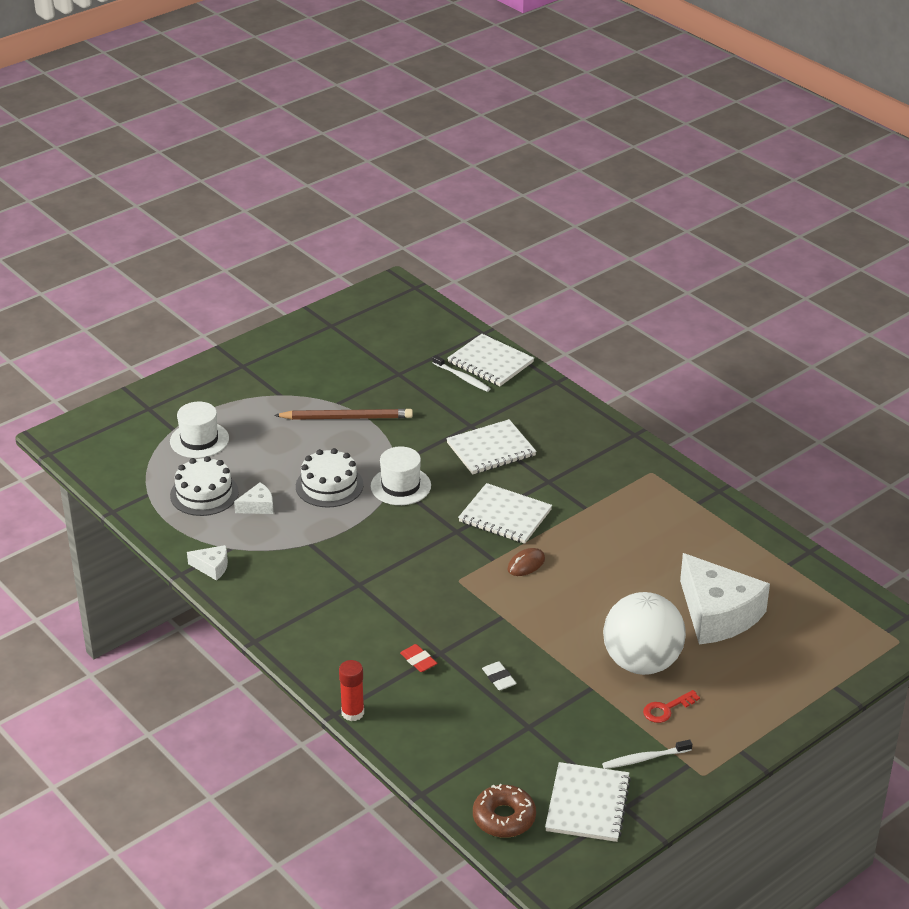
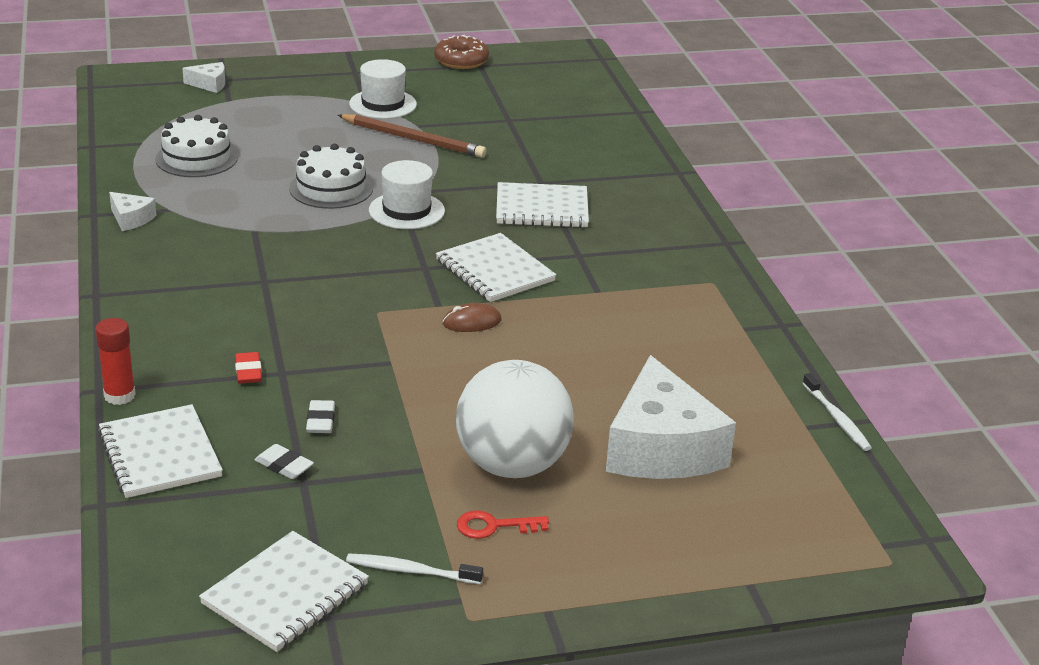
camera: 25 degrees right, 5 degrees down
white hat [170,402,229,458] -> white hat moved to [349,59,417,119]
white cheese [234,482,273,514] -> white cheese moved to [182,62,225,93]
white toothbrush [432,355,491,392] -> white toothbrush moved to [803,373,872,451]
white notebook [447,334,534,386] -> white notebook moved to [98,404,223,498]
brown donut [473,784,536,838] -> brown donut moved to [434,35,489,69]
none -> white eraser [255,444,314,479]

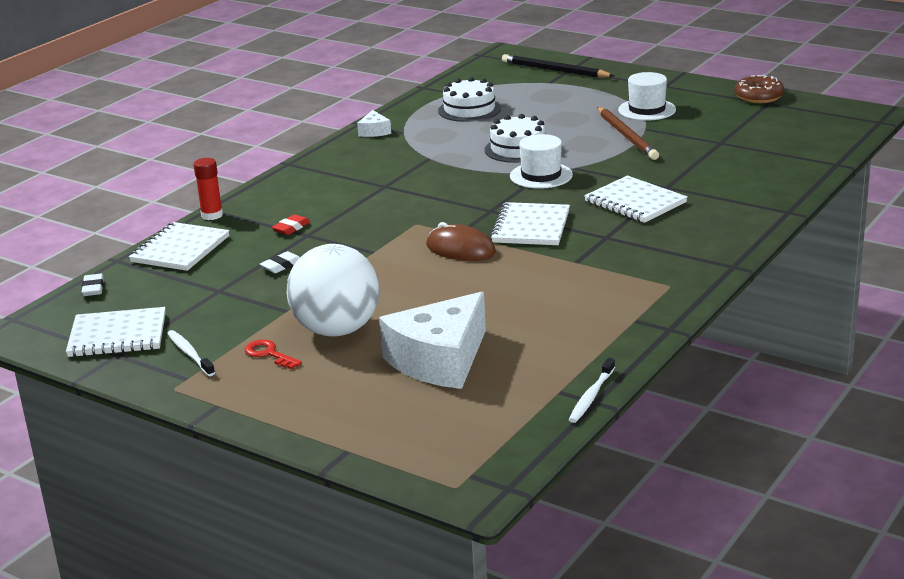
camera: 50 degrees right, 5 degrees down
white cheese [182,62,225,93] -> black pencil [502,54,614,78]
white eraser [255,444,314,479] -> white eraser moved to [82,274,104,296]
brown mouse [443,303,502,332] -> brown mouse [426,222,496,261], size x1.55

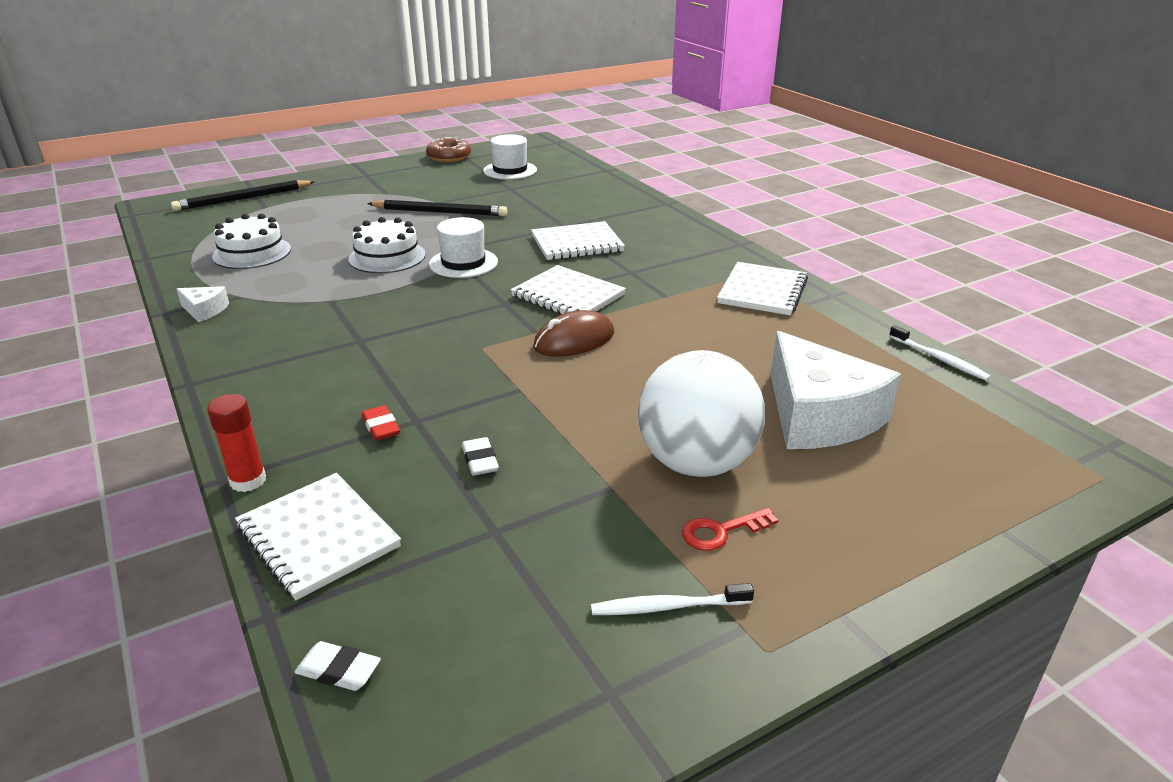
camera: 65 degrees left, 5 degrees up
white notebook [66,307,166,357] -> white notebook moved to [717,262,808,315]
brown pencil [597,107,659,160] -> black pencil [367,200,507,216]
white hat [618,72,676,121] -> white hat moved to [483,134,537,179]

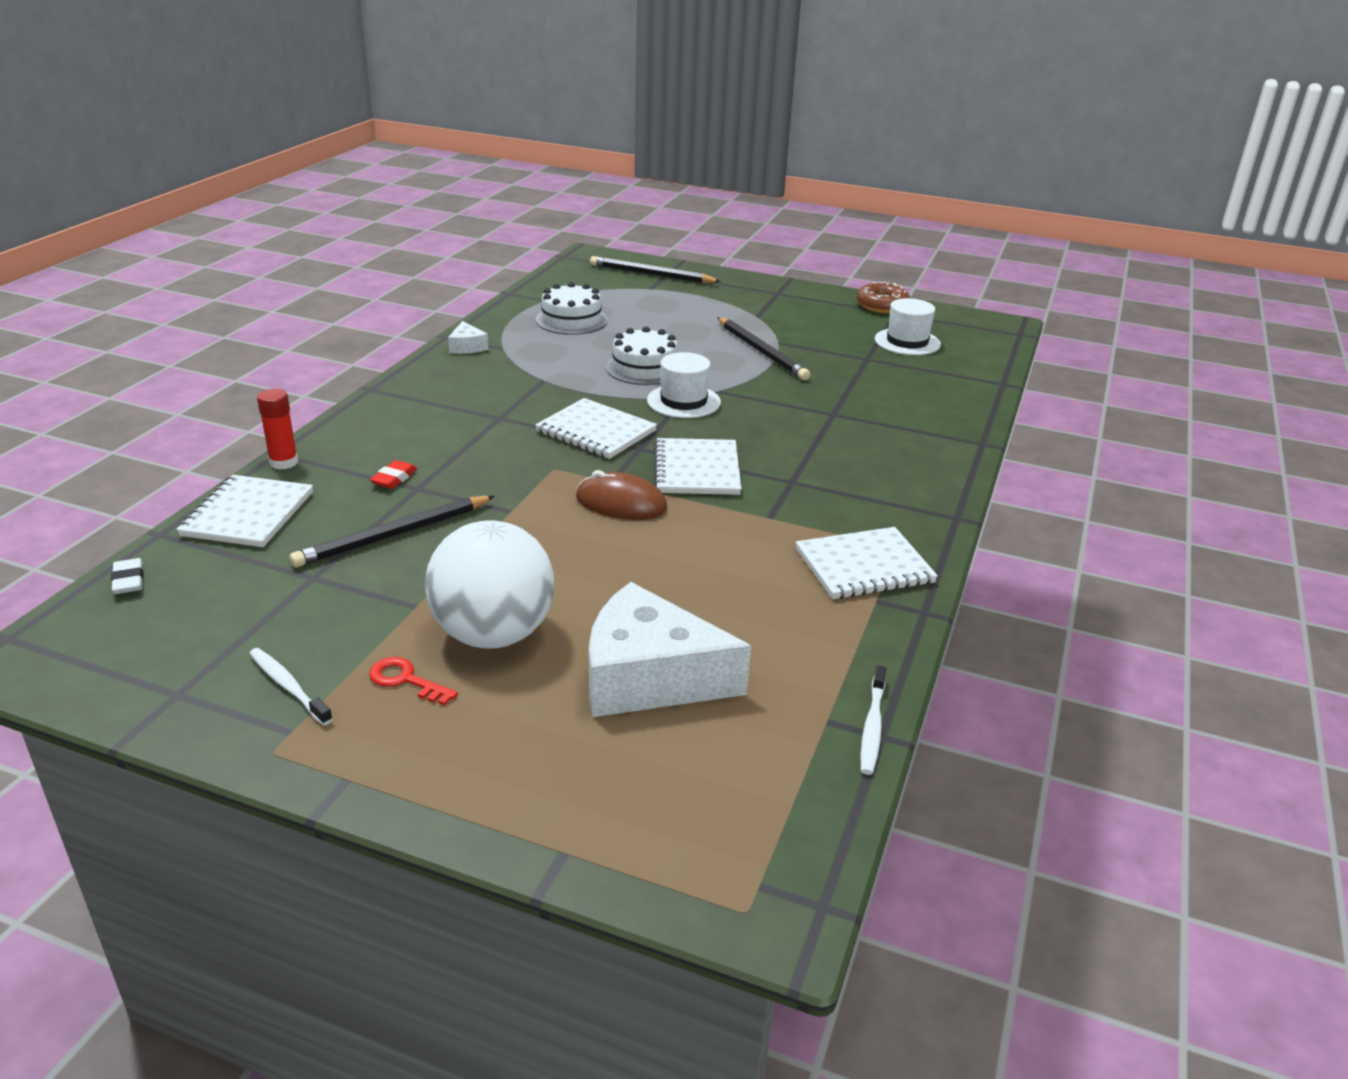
camera: 50 degrees right, 0 degrees up
white eraser [462,437,499,476] -> black pencil [289,496,495,567]
white notebook [531,221,625,260] -> white notebook moved to [535,398,657,459]
white cheese [771,331,901,449] -> white cheese turned 75 degrees clockwise [589,582,751,717]

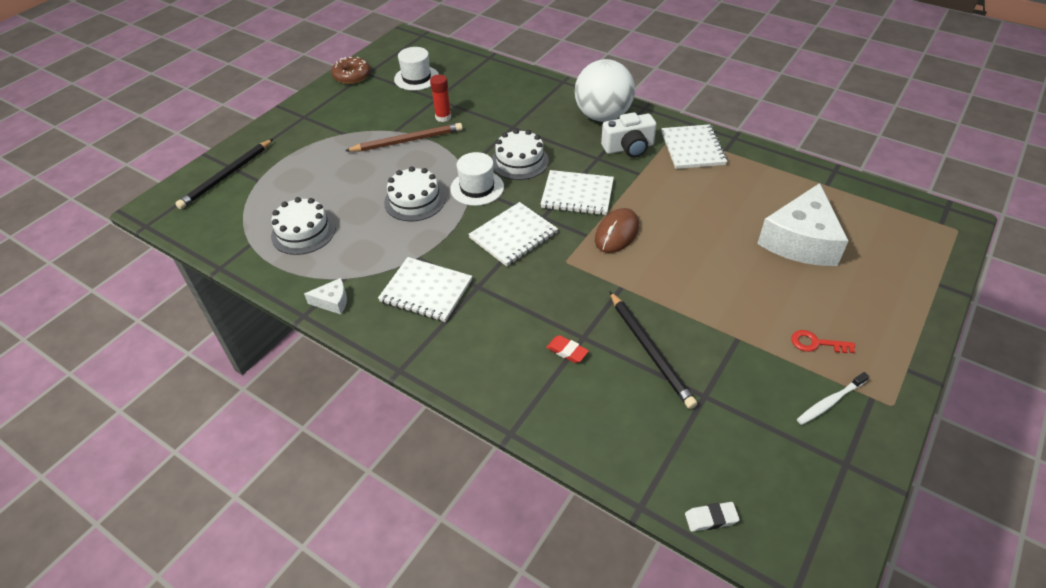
camera: 75 degrees left, 15 degrees up
white notebook [176,475,313,547] -> white notebook moved to [378,257,472,322]
red glue stick [257,389,298,470] -> red glue stick moved to [430,74,451,122]
red key [369,657,458,706] -> red key turned 60 degrees clockwise [791,330,855,353]
white ball [425,520,554,649] -> white ball moved to [574,59,635,122]
black pencil [717,317,810,380] -> brown pencil [345,123,463,152]
white toothbrush [861,665,886,775] -> none
none -> white cake [492,129,549,180]
none -> white camera [601,113,657,158]

